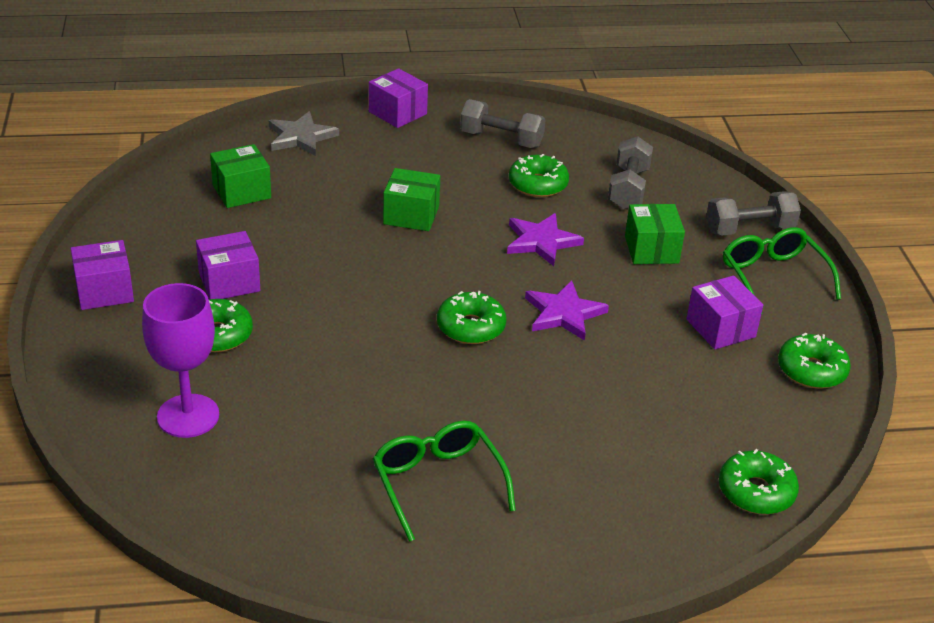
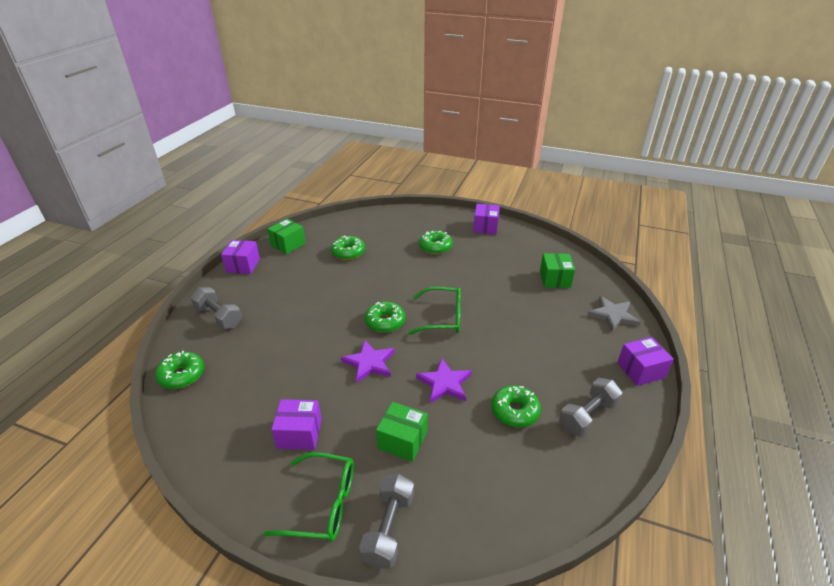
camera: 120 degrees right, 0 degrees up
purple goblet [142,283,219,438] -> none
purple box [196,231,260,299] -> purple box moved to [221,240,260,274]
green glasses [373,421,516,542] -> green glasses moved to [408,287,461,335]
green box [383,168,440,231] -> green box moved to [267,219,306,254]
grey dumbbell [608,136,653,209] -> grey dumbbell moved to [190,287,242,329]
green donut [778,333,851,389] -> green donut moved to [331,235,365,260]

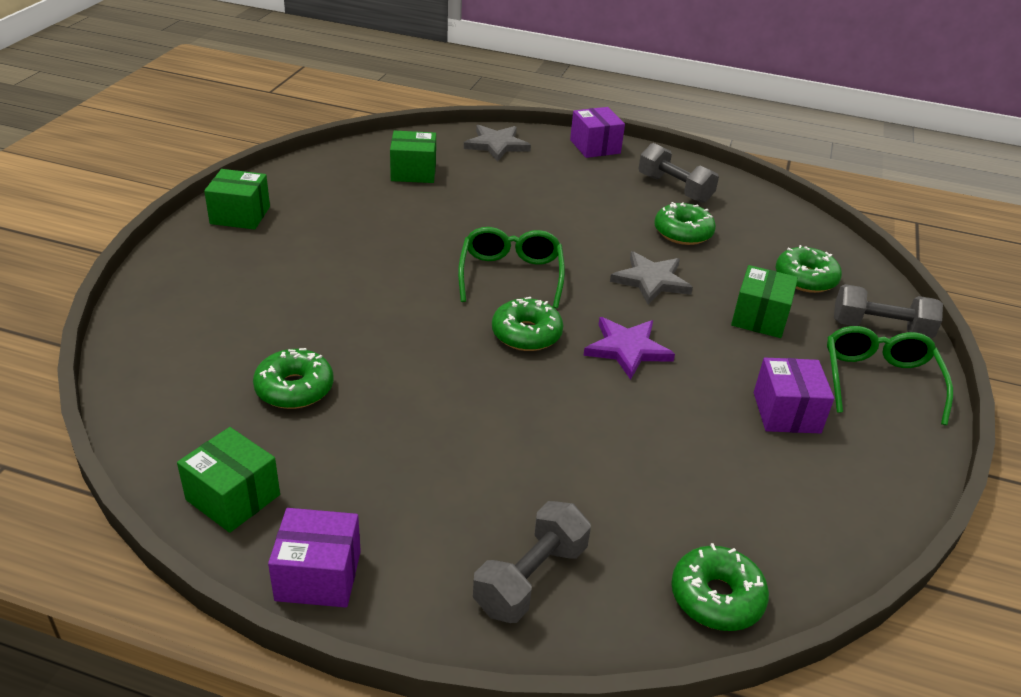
camera: 95 degrees left, 0 degrees up
purple star [416,358,472,403] -> grey star [610,251,693,305]
green donut [419,231,453,254] -> green donut moved to [776,245,842,293]
purple box [473,204,500,234] -> green box [204,169,270,230]

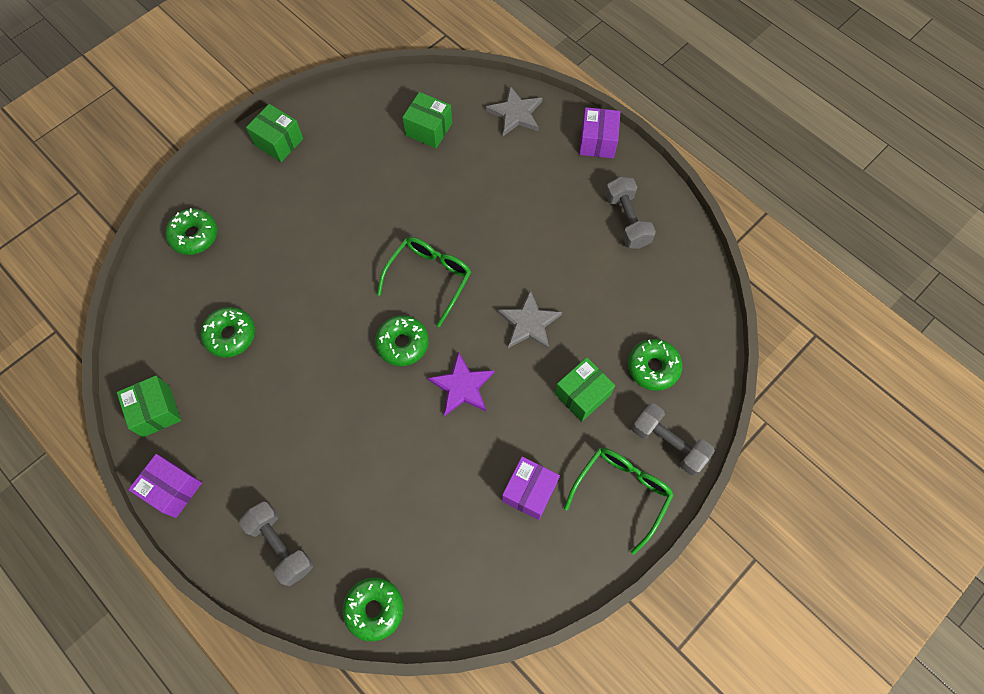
camera: 30 degrees right, 30 degrees up
grey dumbbell [473,501,591,623] -> grey dumbbell turned 75 degrees clockwise [239,501,313,586]
green donut [654,202,716,245] -> green donut moved to [166,208,217,255]

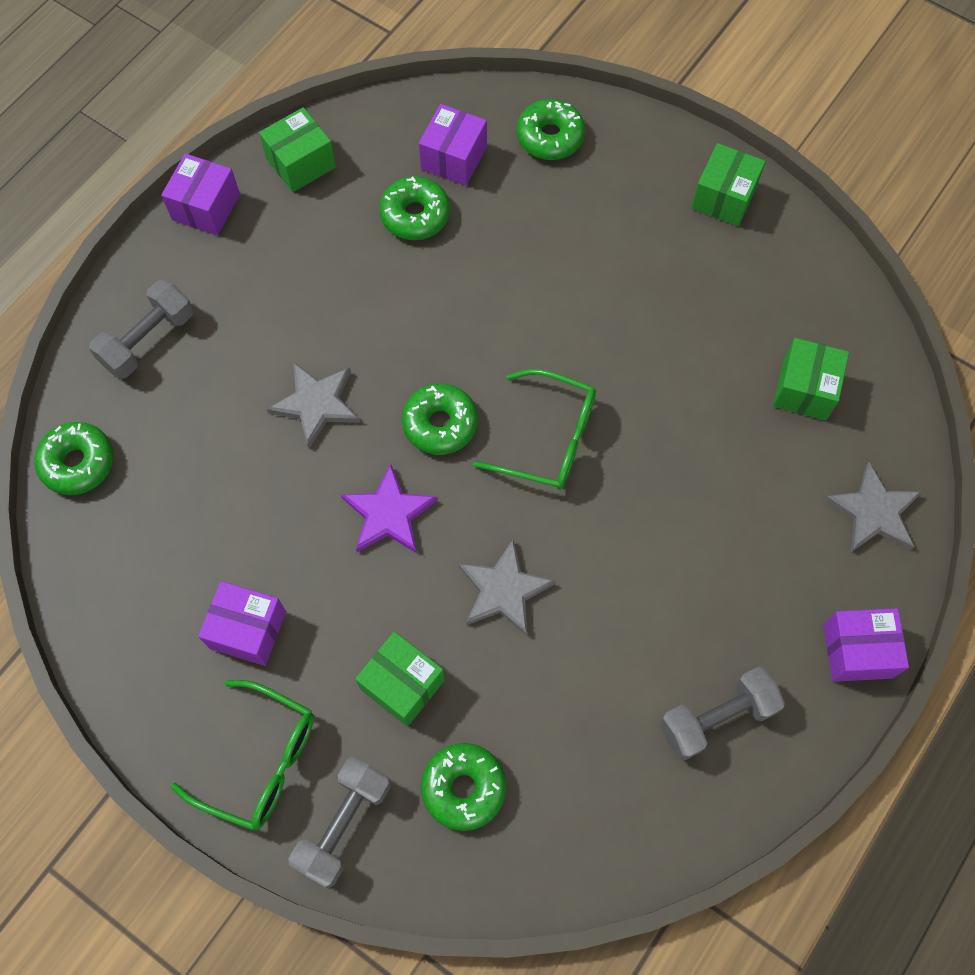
camera: 80 degrees right, 0 degrees up
none -> grey star [267,362,360,448]
none -> purple box [419,104,487,186]

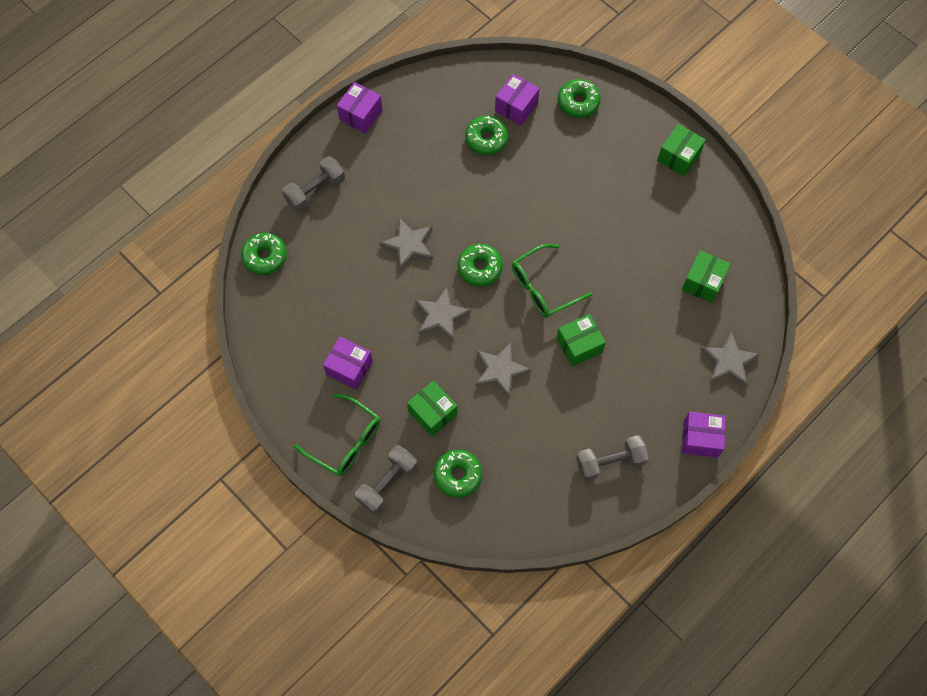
camera: 10 degrees right, 0 degrees up
green box [259,107,336,192] -> green box moved to [556,314,606,367]
purple star [341,464,438,553] -> grey star [415,287,471,341]
green glasses [473,369,596,490] -> green glasses turned 120 degrees clockwise [512,244,592,318]

